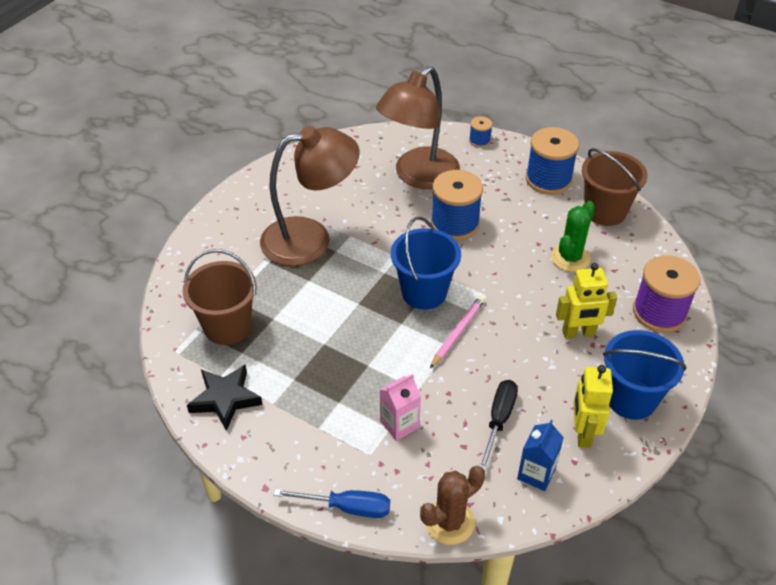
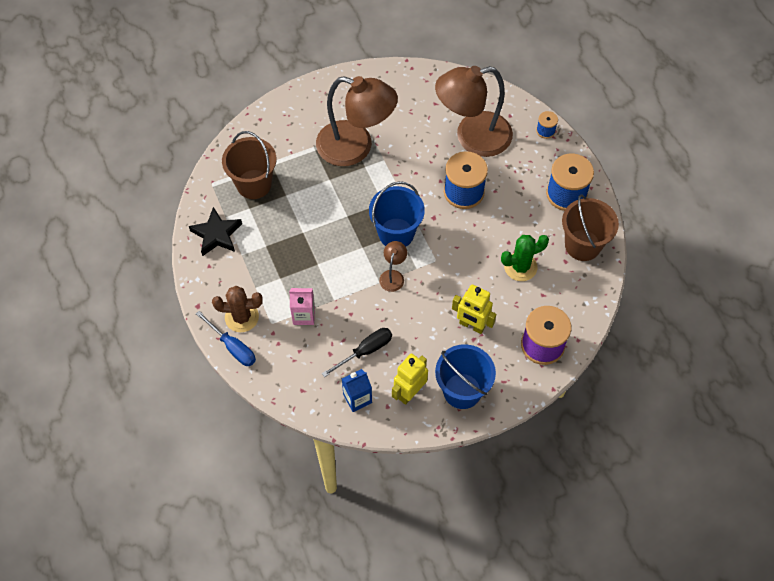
camera: 35 degrees right, 15 degrees up
brown cactus [420,466,485,545] -> brown cactus moved to [212,286,263,332]
pink pencil [430,296,485,368] -> brown lamp [379,241,407,292]

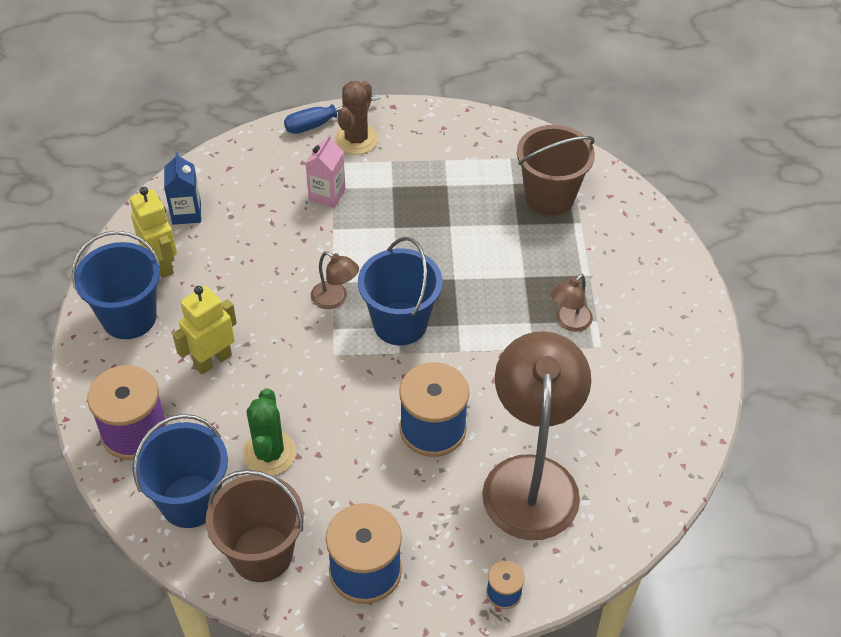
camera: 110 degrees right, 10 degrees down
black star [189,207,242,256] -> none
brown lamp [316,76,398,166] -> brown lamp [551,274,593,332], size x0.42
black screwdriver [322,328,392,377] -> none
none -> blue bucket [132,414,228,528]

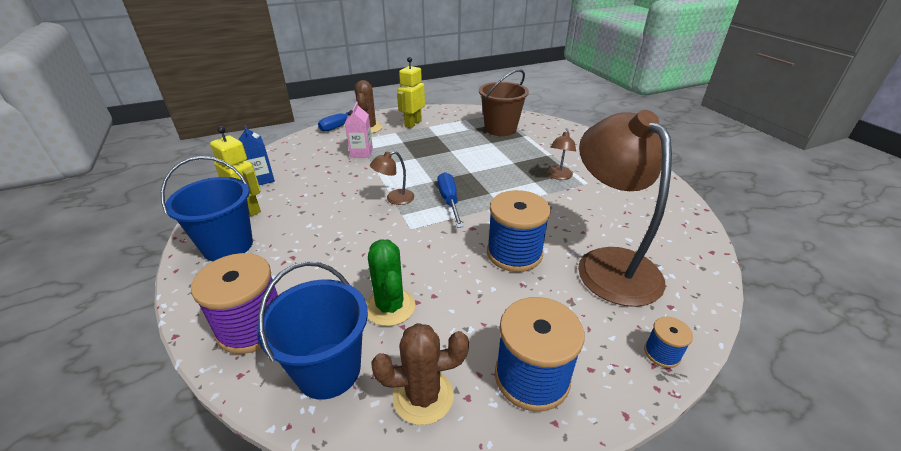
camera: 20 degrees left, 15 degrees down
yellow robot [172,286,237,374] -> yellow robot moved to [397,57,425,128]
brown bucket [206,470,304,582] -> brown cactus [371,323,469,425]
brown lamp [311,251,359,309] -> brown lamp turned 135 degrees clockwise [370,151,414,205]
blue bucket [358,237,443,345] -> blue screwdriver [437,172,463,228]

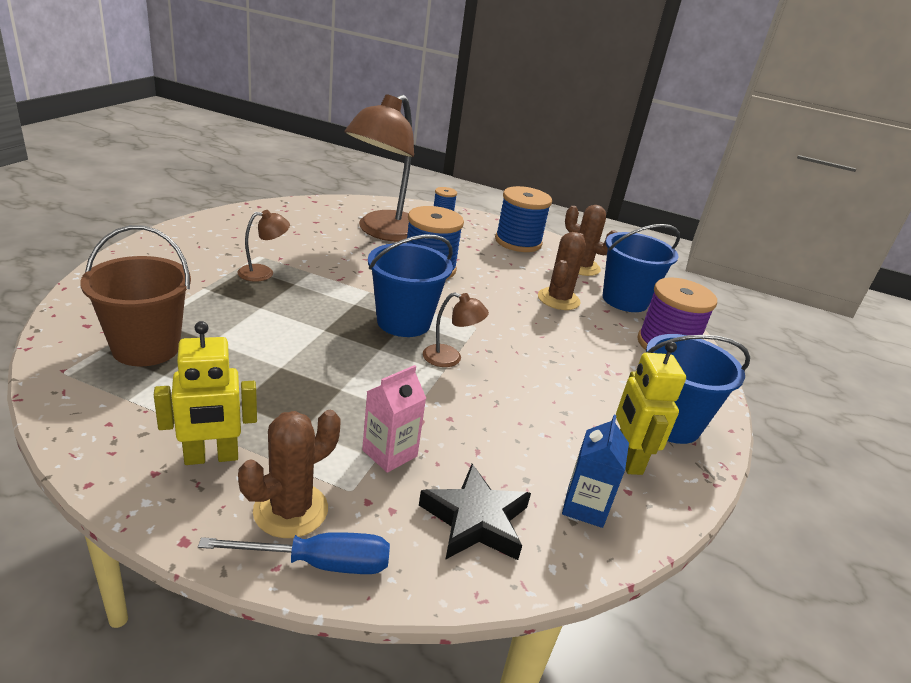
camera: 140 degrees left, 5 degrees down
green cactus [366,239,415,326] -> brown cactus [538,232,586,310]
blue screwdriver [437,172,463,228] -> blue bucket [368,235,453,337]
none -> black star [419,464,531,560]

